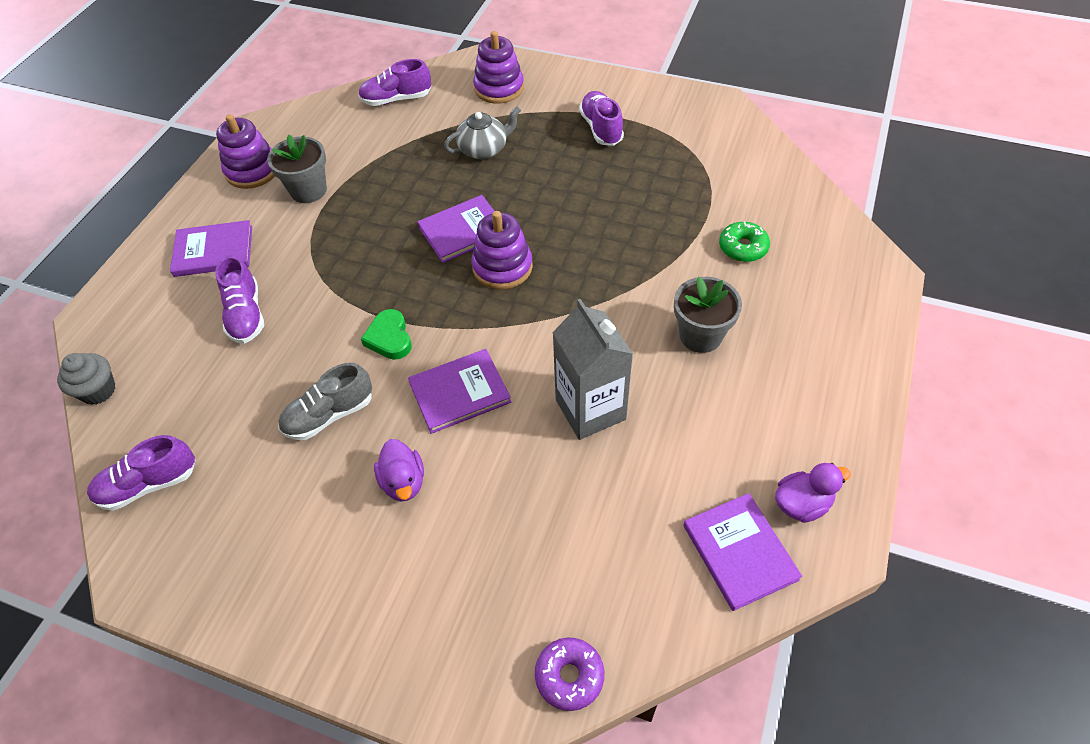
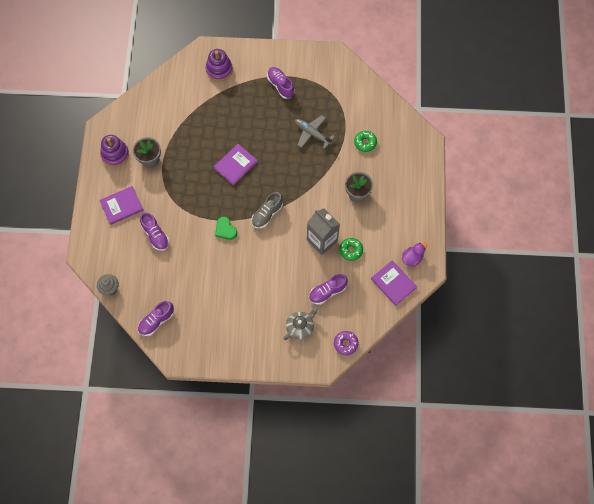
camera: 20 degrees left, 15 degrees up
grey shoe [278,363,372,440] -> grey shoe moved to [251,192,283,228]
purple shoe [358,59,431,106] -> purple shoe moved to [309,274,348,305]
purple duck [374,439,424,501] -> none
purple book [408,349,511,434] -> none
grey teapot [444,106,521,159] -> grey teapot moved to [284,306,319,340]
purple stacking toy [471,211,533,290] -> none
none -> grey plane [295,115,335,149]
none -> green donut [339,238,363,261]

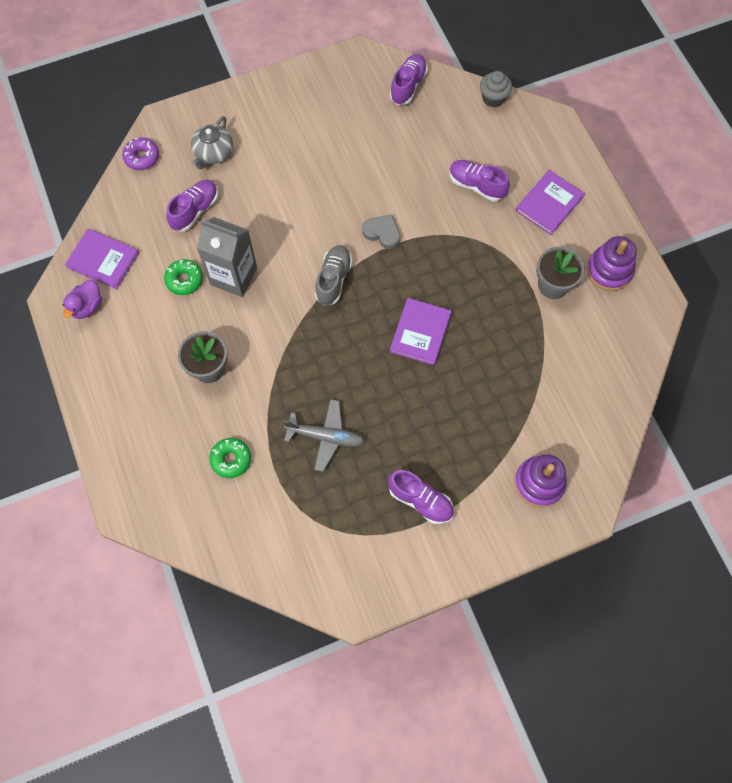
camera: 155 degrees right, 0 degrees up
green heart [215,217,237,240] -> grey heart [362,215,400,249]

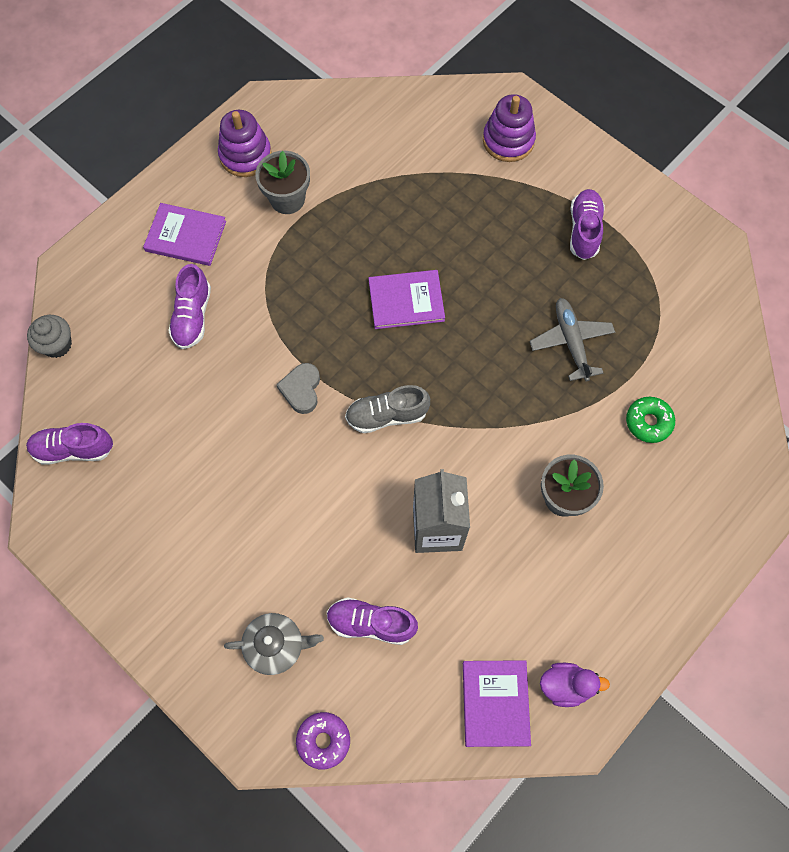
camera: 115 degrees left, 0 degrees up
green donut [164,259,203,295] -> none

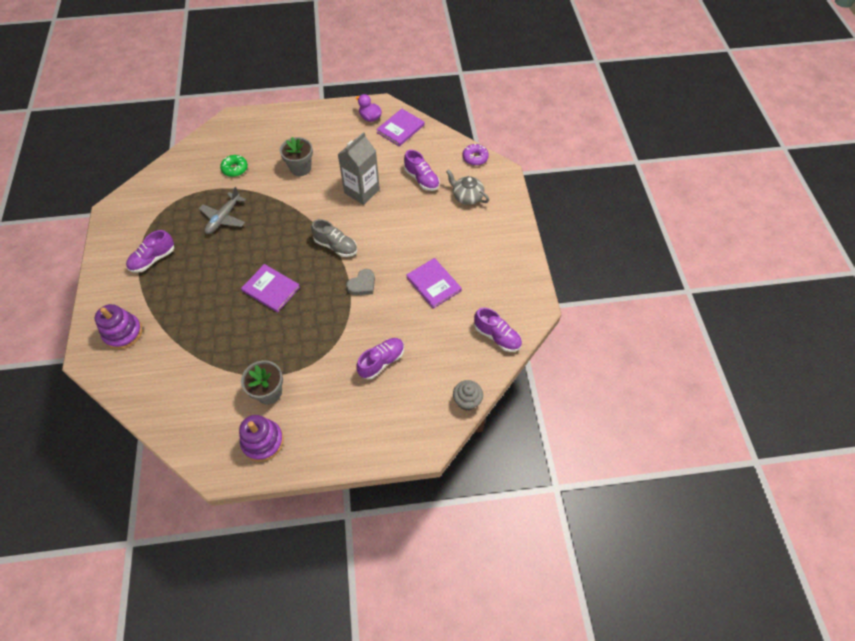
camera: 140 degrees left, 10 degrees down
purple book [143,203,226,266] -> purple book moved to [406,258,462,309]

